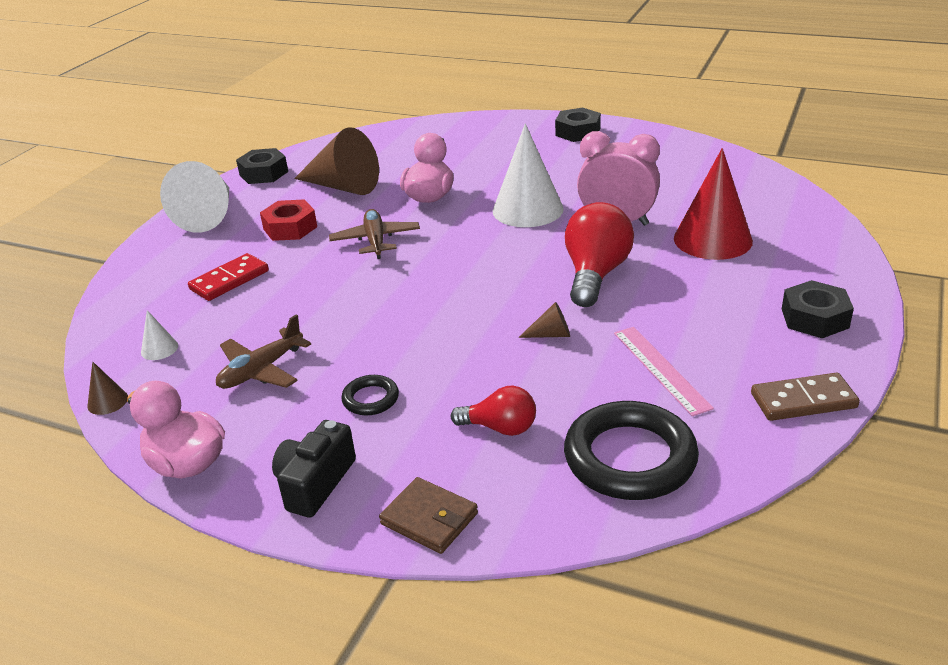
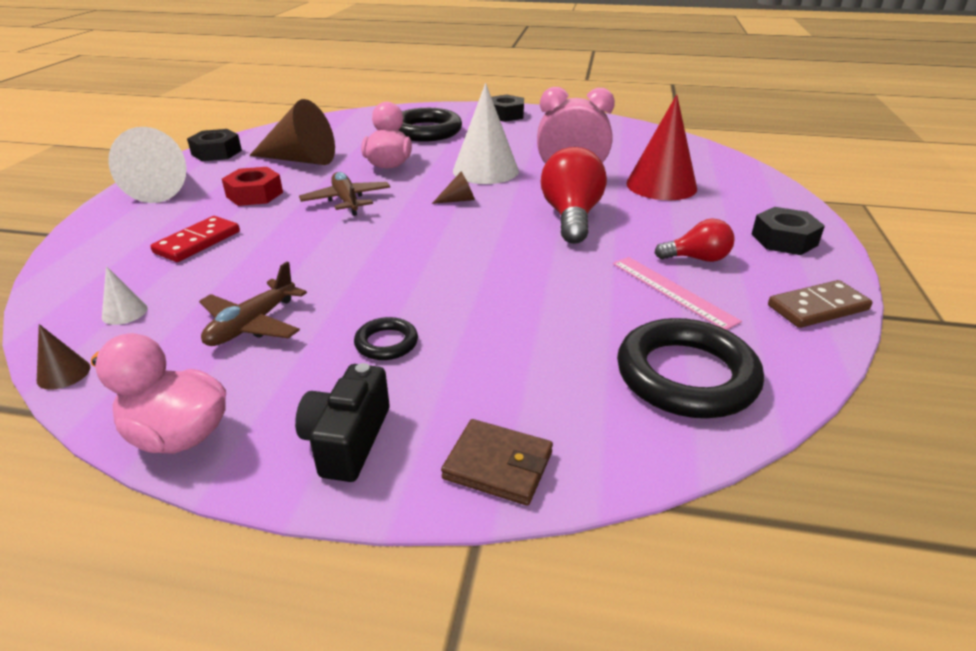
camera: 15 degrees left, 0 degrees up
red light bulb [451,386,536,436] -> red light bulb moved to [655,219,735,262]
brown cone [518,302,570,338] -> brown cone moved to [432,172,475,204]
none -> black ring [399,108,462,142]

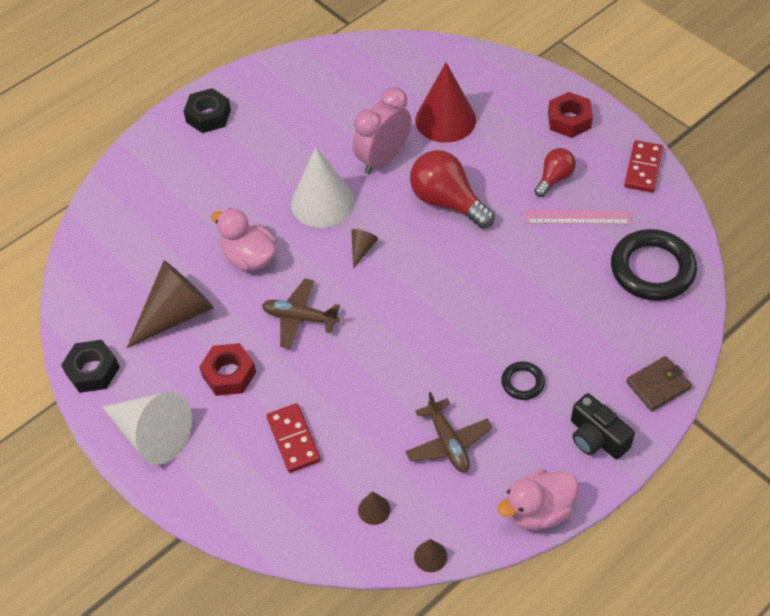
camera: 50 degrees left, 20 degrees up
white cone [102,266,148,325] -> brown cone [358,491,390,525]
black ring [399,108,462,142] -> none
black nut [751,207,825,255] -> red nut [548,92,593,138]
brown domino [768,280,873,328] -> red domino [624,140,664,193]

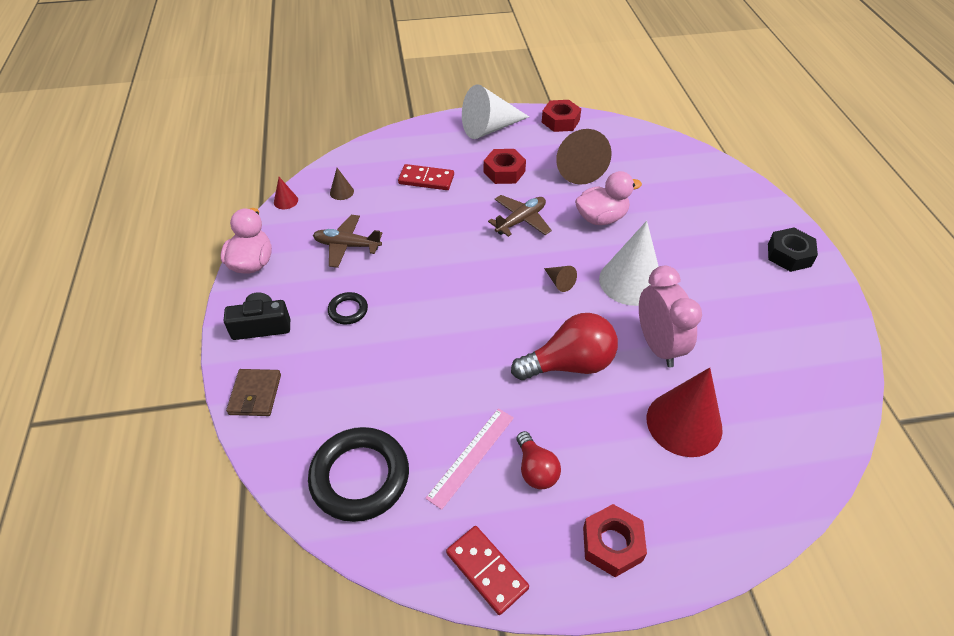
camera: 120 degrees right, 5 degrees down
black nut [61,340,120,393] -> red nut [542,100,581,132]
brown cone [414,539,447,572] -> red cone [274,177,298,209]

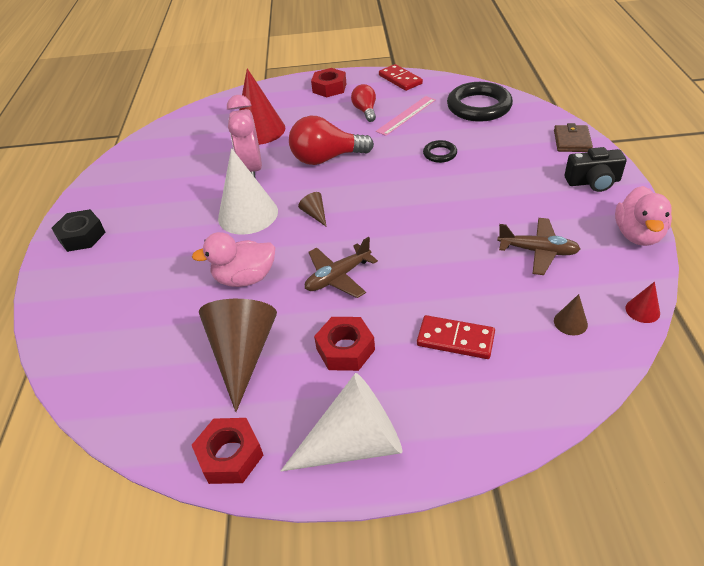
camera: 170 degrees left, 5 degrees down
black ring [328,292,368,324] -> black ring moved to [423,140,457,163]

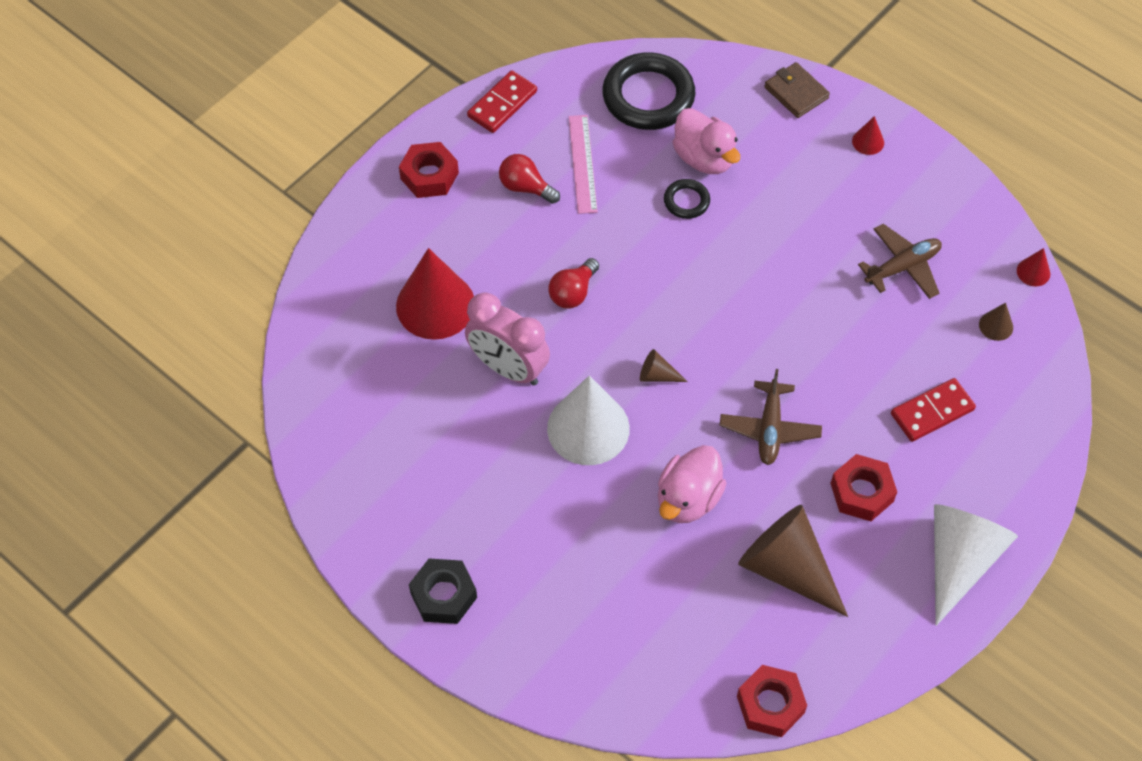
camera: 50 degrees left, 15 degrees up
red nut [192,418,263,484] -> red nut moved to [737,665,807,737]
red light bulb [289,116,374,165] -> red light bulb [548,258,599,309], size x0.58
red domino [379,64,423,91] -> red domino turned 60 degrees counterclockwise [467,70,537,133]
black camera [565,147,627,192] -> red cone [852,116,884,155]
pink duck [615,186,672,246] -> pink duck moved to [672,108,740,174]

